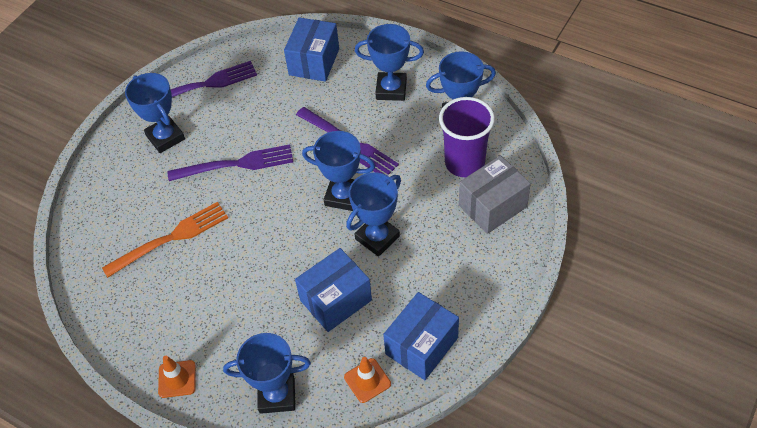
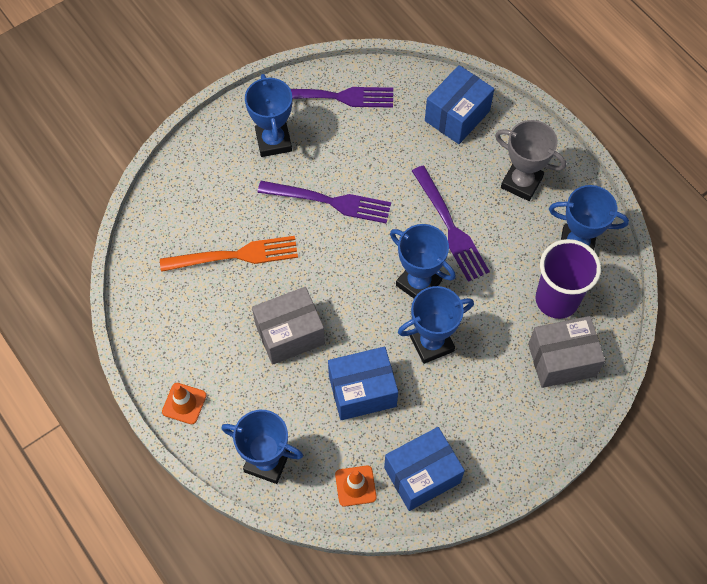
camera: 20 degrees right, 10 degrees up
blue trophy [355,24,424,101] -> grey trophy [495,120,566,201]
none -> grey box [252,287,325,365]

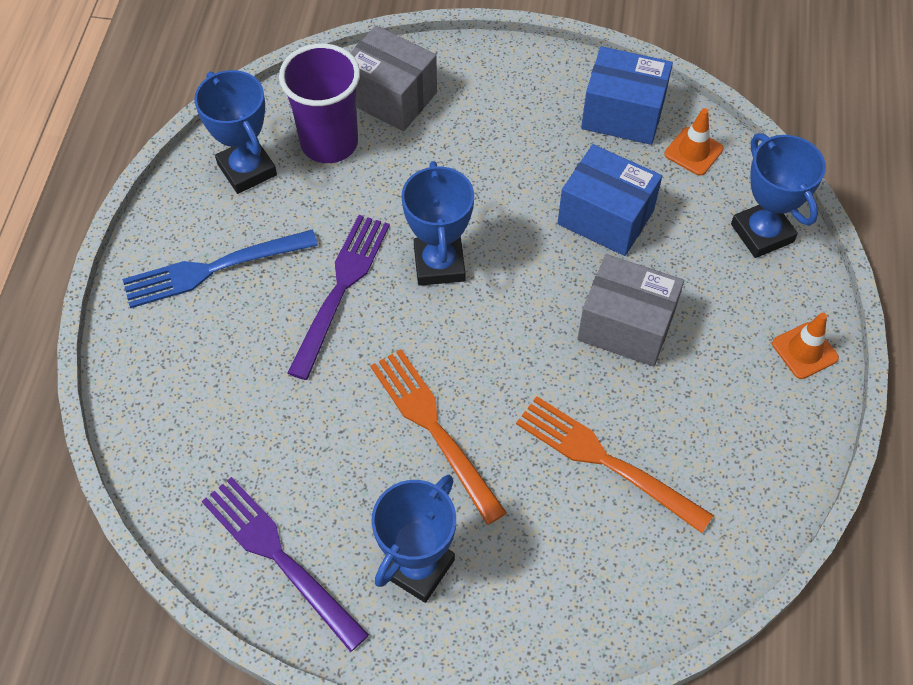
camera: 135 degrees left, 5 degrees down
purple fork [258,181,391,223] -> orange fork [370,349,507,525]
blue trophy [398,286,474,364] -> none
blue box [425,65,494,144] -> none
grey trophy [495,120,566,201] -> blue fork [122,230,318,308]

